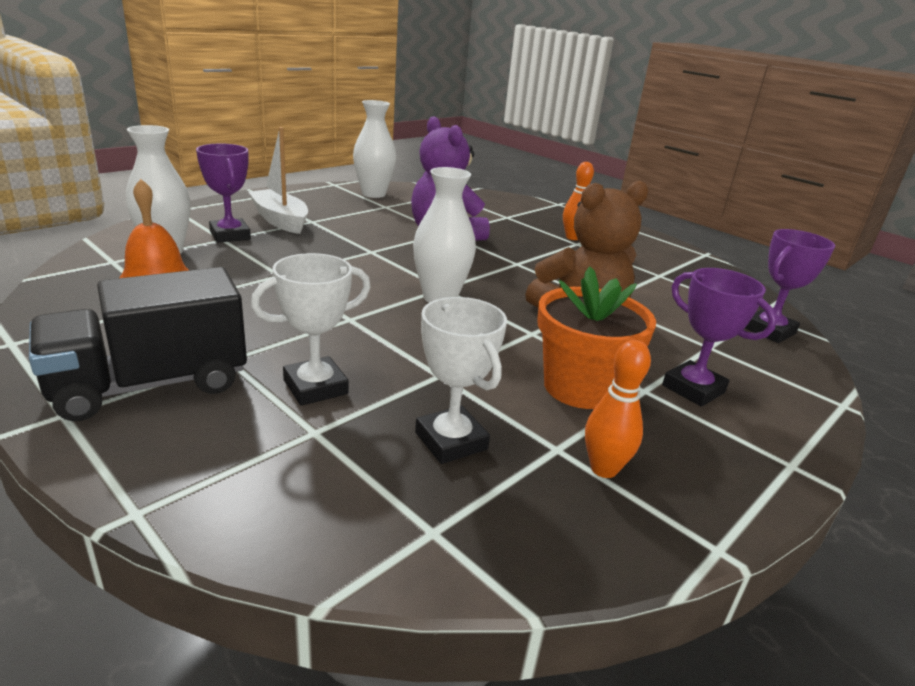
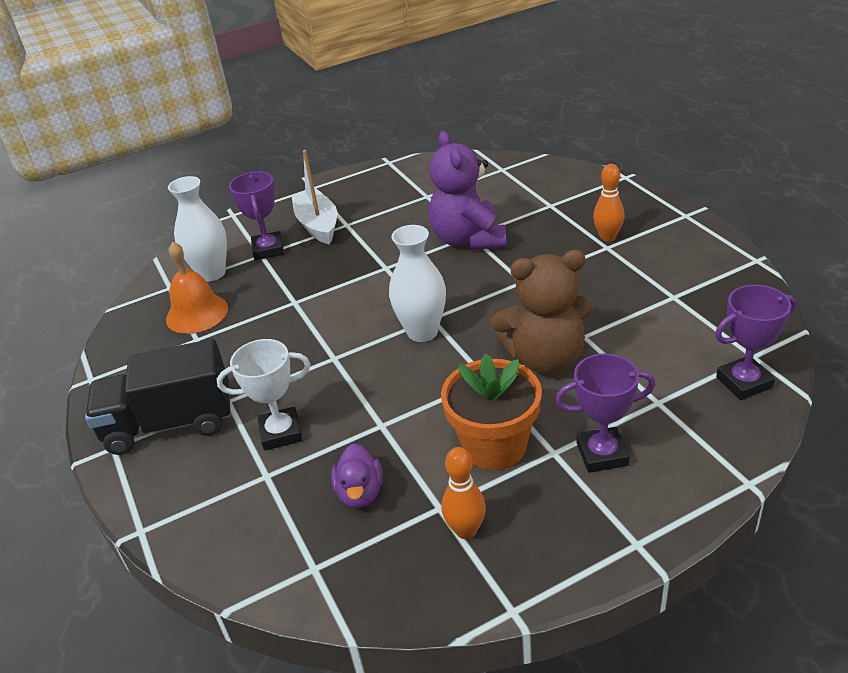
camera: 25 degrees right, 10 degrees up
white vase [353,100,396,198] -> none
white trophy [415,297,507,464] -> purple duck [331,443,382,508]
purple trophy [662,268,777,407] -> purple trophy turned 75 degrees counterclockwise [555,354,655,473]

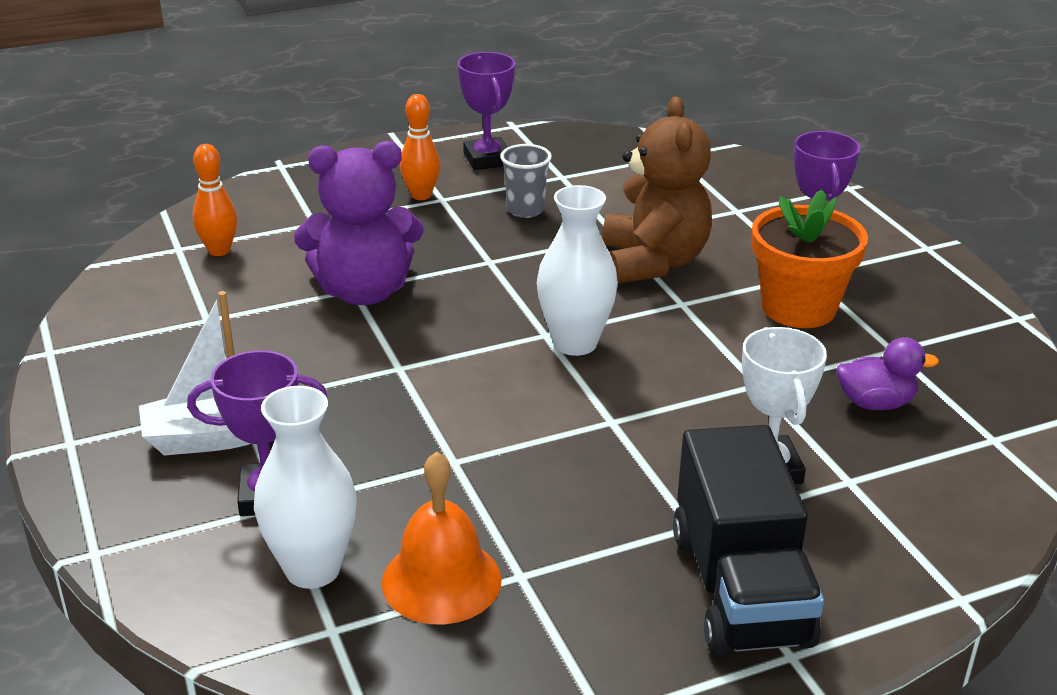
camera: 90 degrees left, 5 degrees down
orange bowling pin [442,447,486,539] -> orange bowling pin moved to [193,144,237,256]
purple trophy [715,285,796,400] -> purple trophy moved to [457,52,515,170]
none -> grey cup [500,144,552,218]

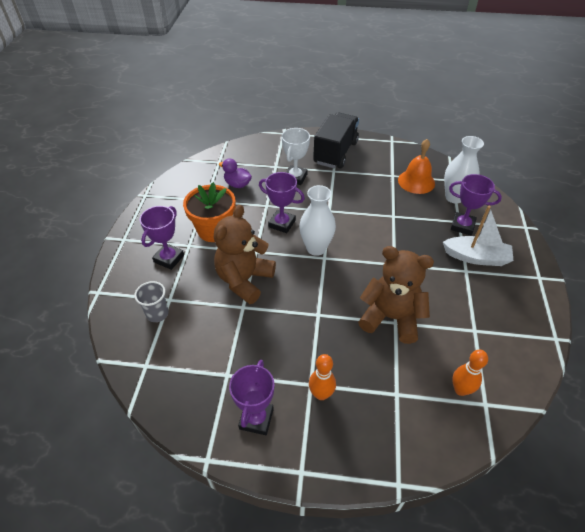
camera: 150 degrees left, 15 degrees up
purple teddy bear [294,141,424,305] -> brown teddy bear [358,246,434,344]
grey cup [500,144,552,218] -> grey cup moved to [134,281,168,322]
none -> purple trophy [259,172,305,233]

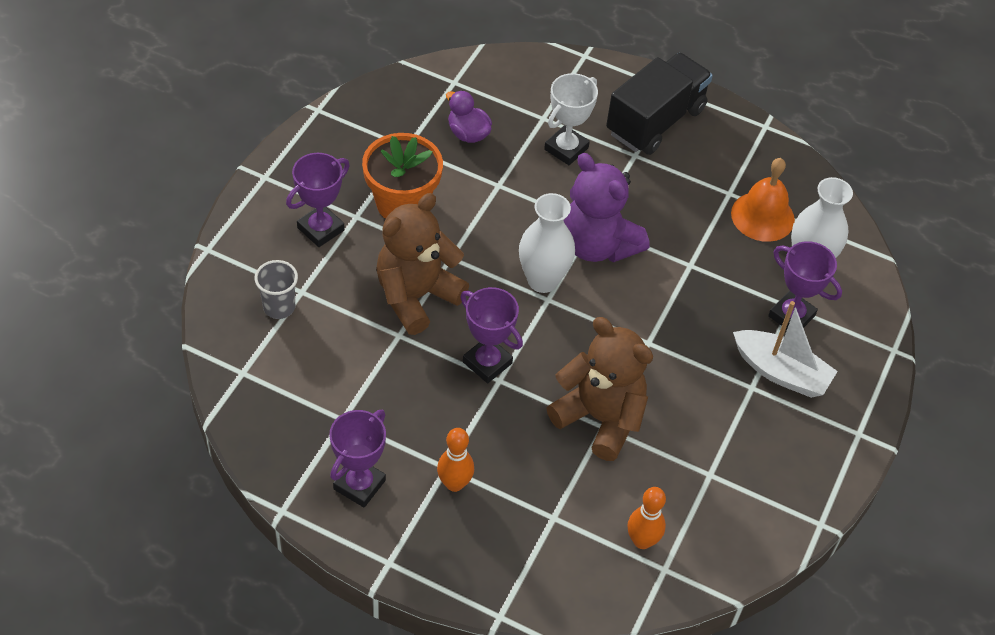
camera: 15 degrees right, 5 degrees up
purple trophy [259,172,305,233] -> purple trophy moved to [460,287,523,383]
none -> purple teddy bear [563,153,650,262]

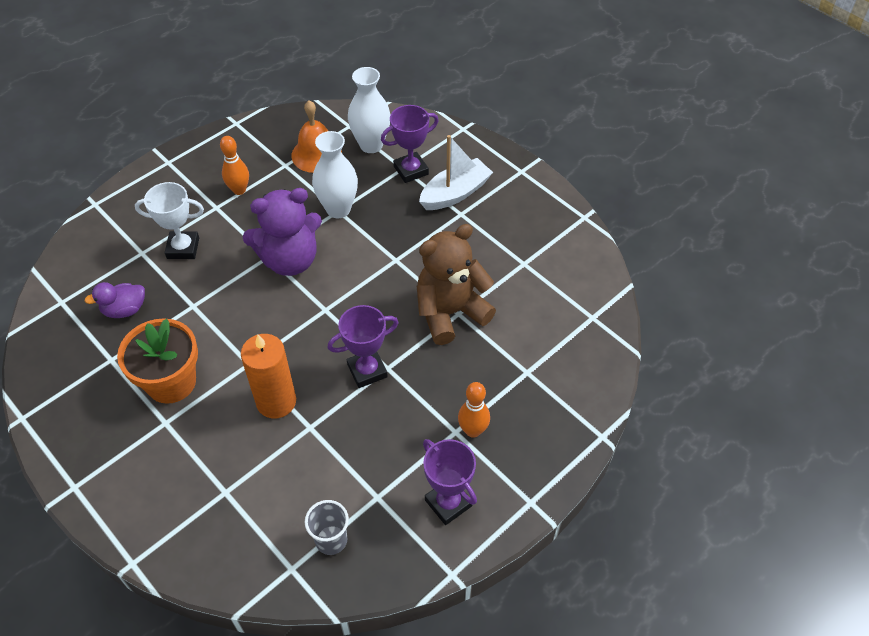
camera: 65 degrees left, 0 degrees up
grey cup [255,260,298,319] -> grey cup moved to [305,500,349,555]
purple trophy [286,153,350,247] -> none
brown teddy bear [376,193,469,335] -> orange candle [241,334,296,418]
white vase [519,193,575,293] -> white vase moved to [312,131,358,218]
white trophy [544,73,598,165] -> white trophy turned 60 degrees counterclockwise [135,182,204,259]
black truck [606,53,713,155] -> none
orange bowling pin [627,487,666,549] -> orange bowling pin moved to [220,136,249,195]

